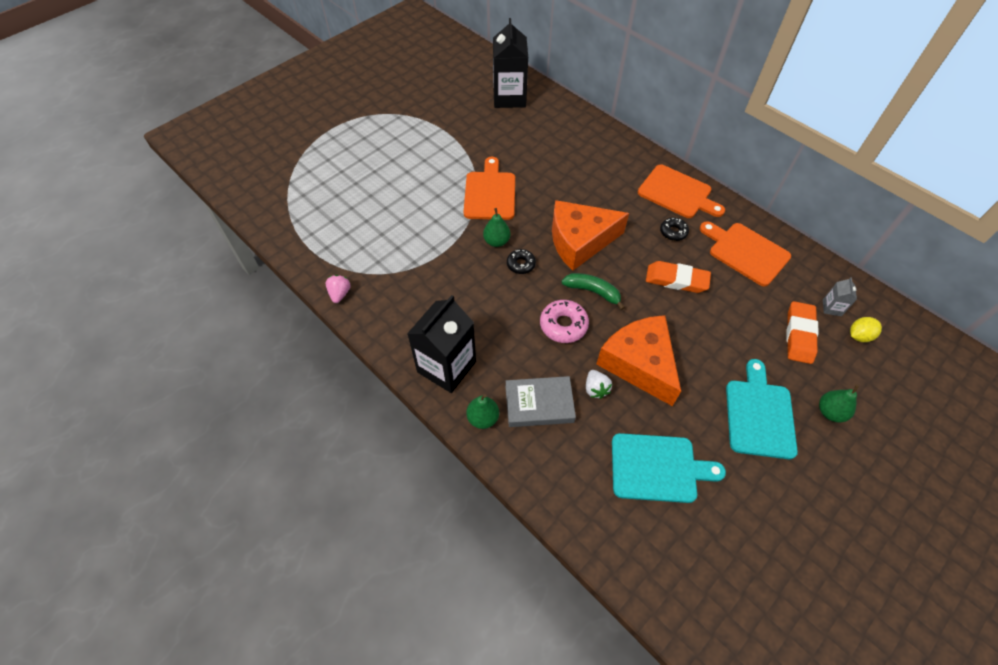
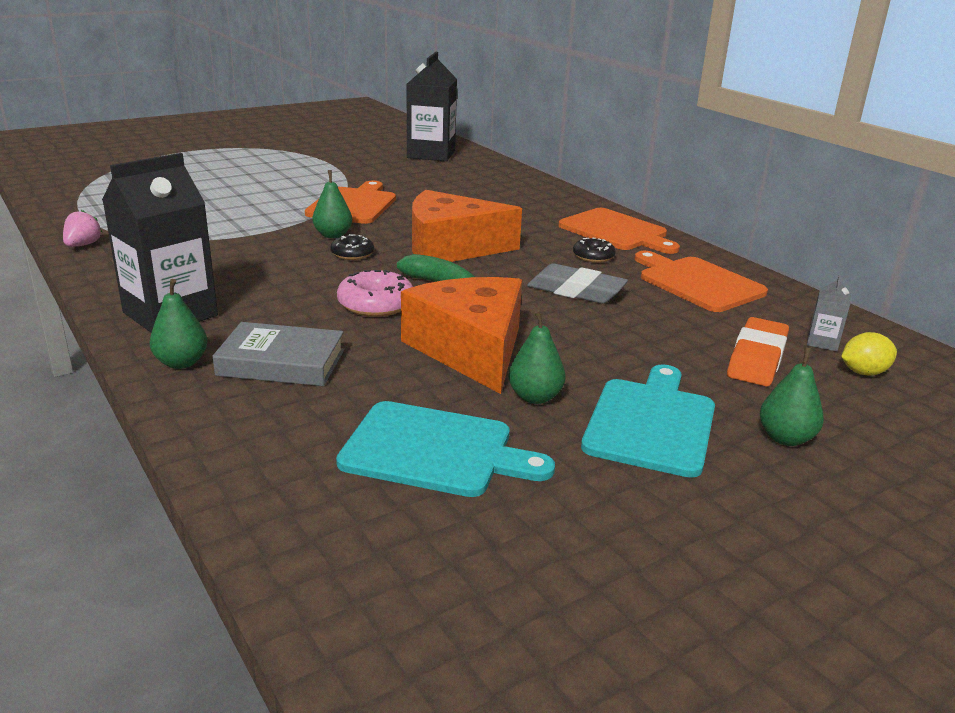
camera: 10 degrees right, 30 degrees down
white strawberry [586,370,612,399] -> none
orange eraser [646,261,711,293] -> grey eraser [527,263,628,304]
none -> green pear [508,310,566,404]

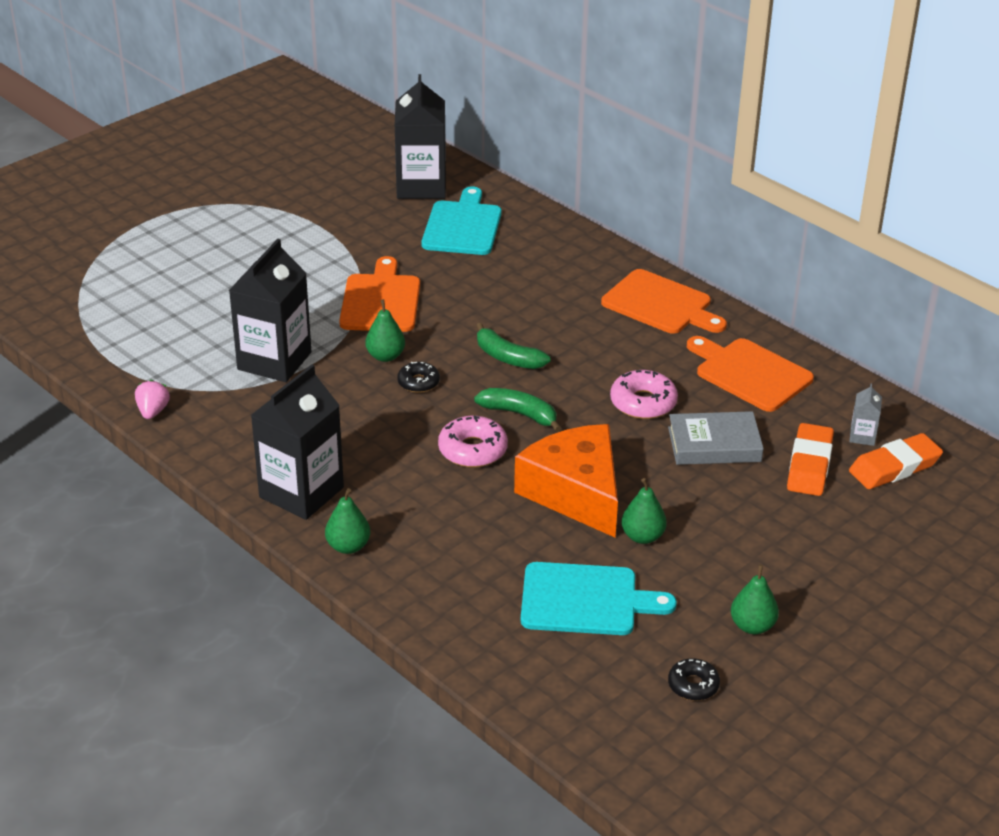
camera: 10 degrees left, 10 degrees up
grey book [212,322,344,386] -> grey book moved to [668,411,764,465]
orange cheese [412,190,522,262] -> green banana [476,323,550,369]
grey eraser [527,263,628,304] -> pink donut [610,370,678,419]
black donut [573,238,616,263] -> black donut moved to [668,658,720,701]
turquoise cutting board [581,364,715,478] -> turquoise cutting board moved to [421,187,502,255]
green pear [760,347,824,446] -> green pear moved to [731,565,779,634]
yellow lemon [841,332,897,376] -> orange eraser [849,433,943,489]
none -> black carton [229,238,312,382]

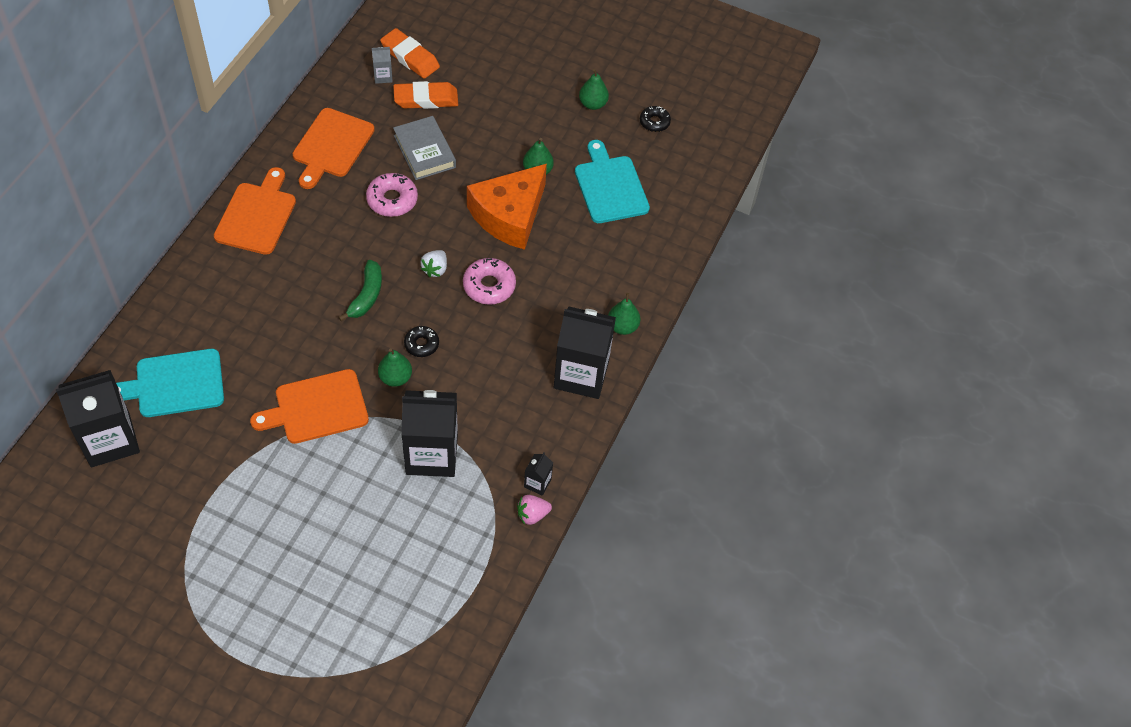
camera: 115 degrees left, 20 degrees up
green banana [474,388,561,432] -> white strawberry [420,250,447,277]
none -> black carton [524,453,553,496]

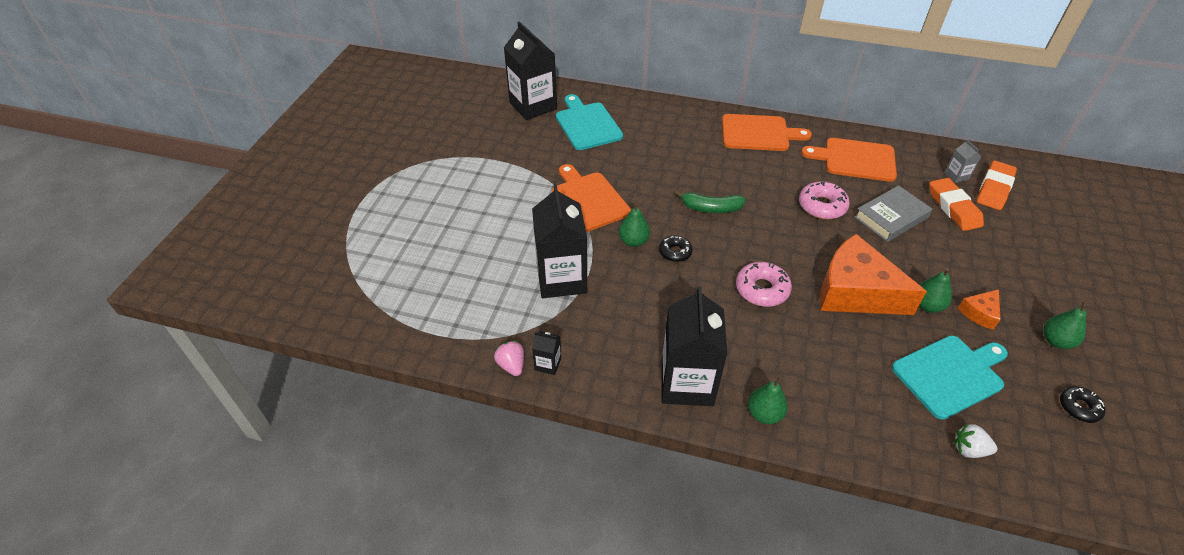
camera: 85 degrees right, 10 degrees down
white strawberry [420,250,447,277] -> white strawberry moved to [954,424,997,458]
none -> orange cheese [958,289,1001,330]

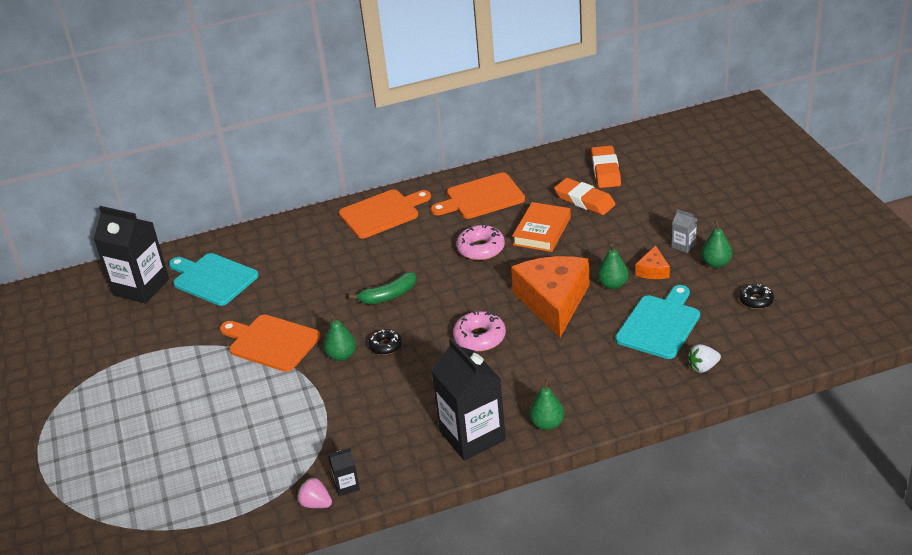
camera: 30 degrees left, 10 degrees down
black carton [532,184,587,298] -> none
orange cheese [820,234,927,315] -> orange cheese turned 90 degrees clockwise [511,256,590,337]
grey book [854,185,932,242] -> orange book [512,202,571,252]
grey carton [945,140,981,183] -> grey carton moved to [672,209,697,253]

